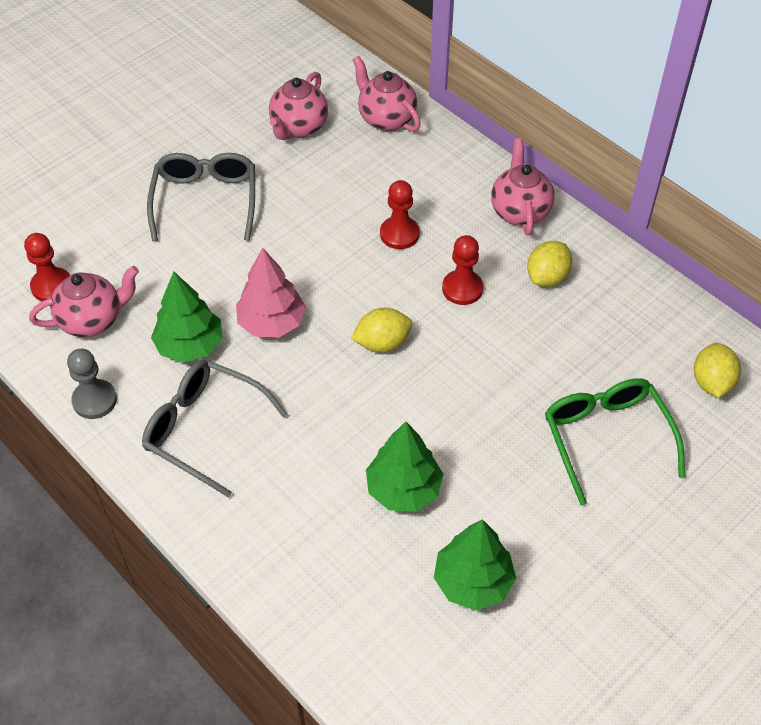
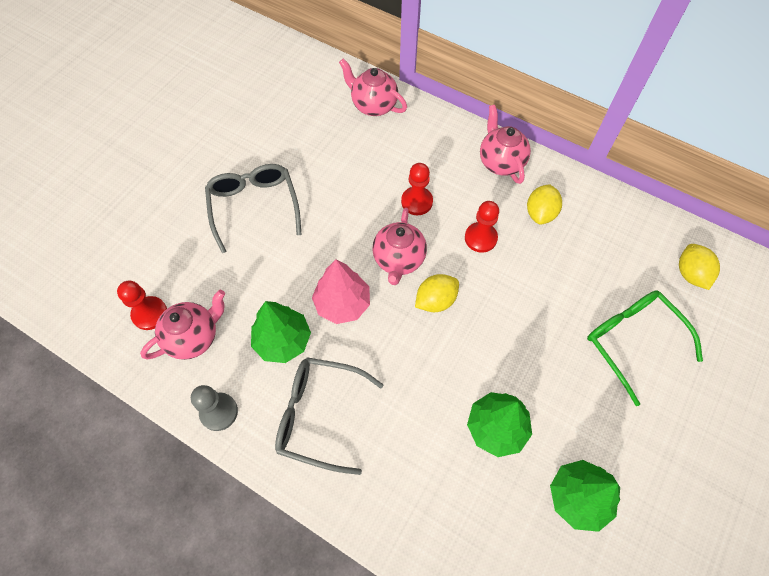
camera: 15 degrees left, 10 degrees up
pink teapot [269,72,328,140] -> pink teapot moved to [372,208,427,285]

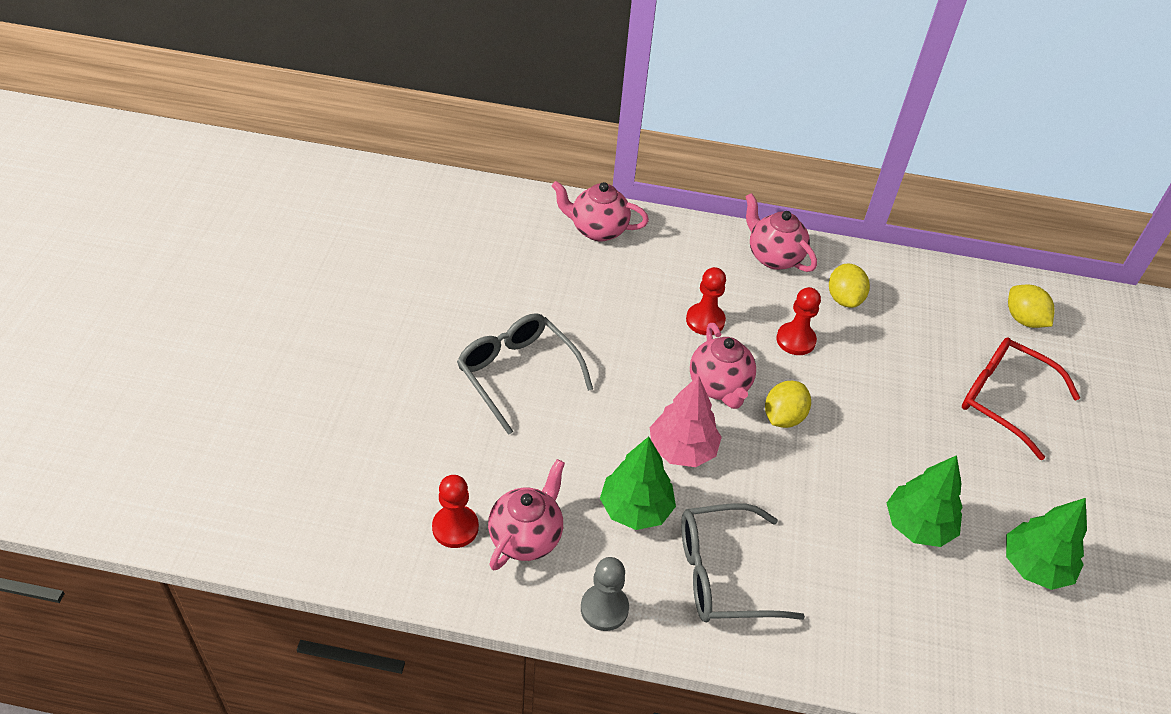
camera: 25 degrees left, 15 degrees down
green glasses [587,290,703,406] -> red glasses [962,338,1080,461]

